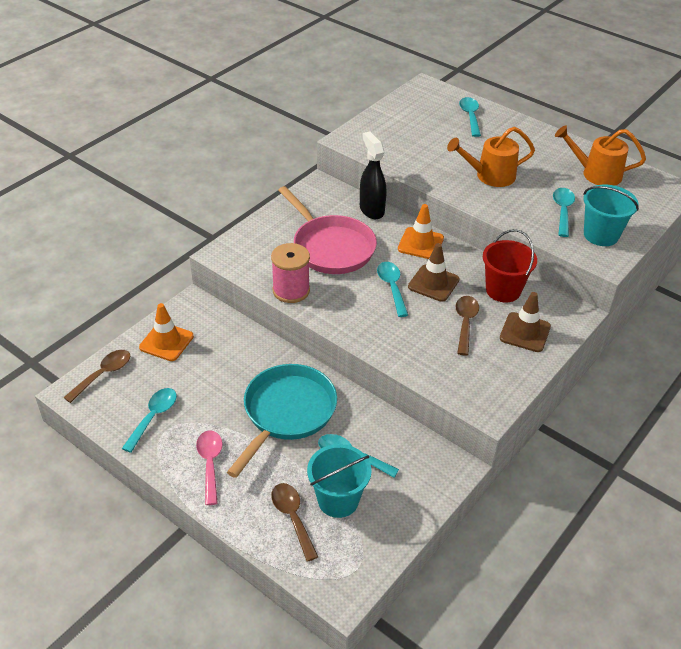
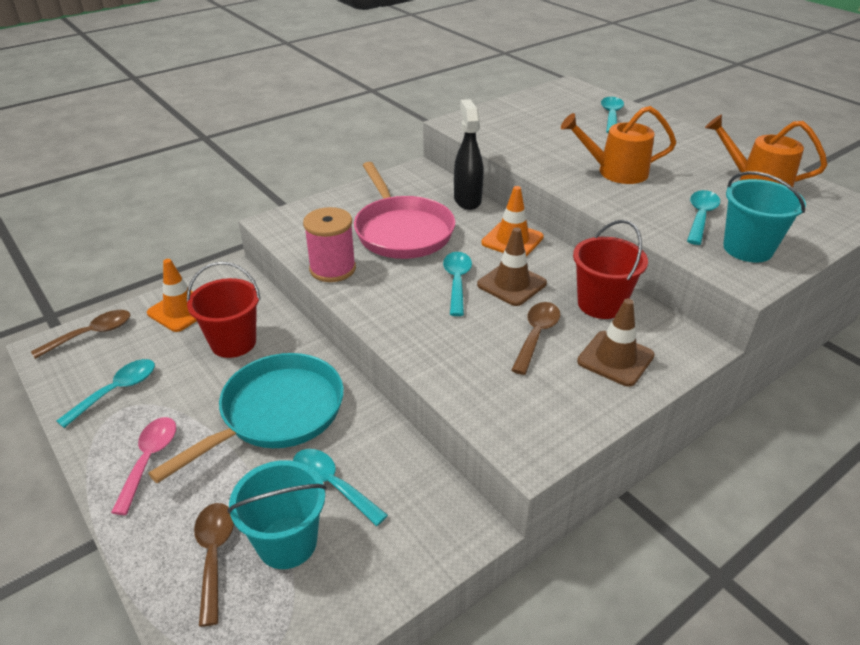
camera: 15 degrees right, 5 degrees down
none -> red bucket [187,262,260,358]

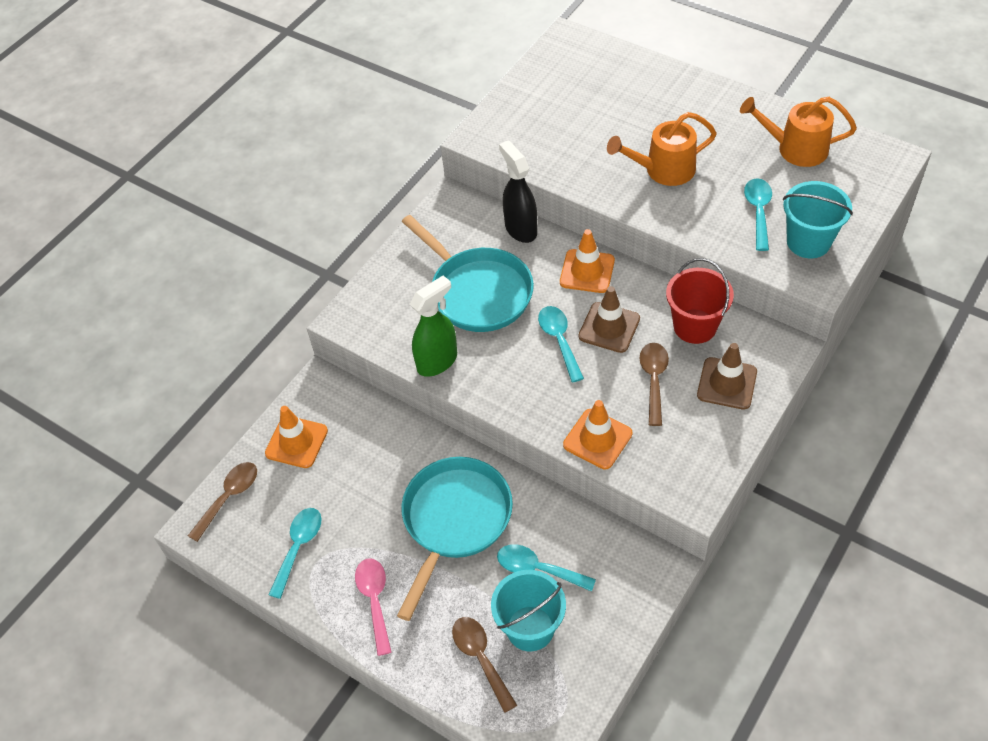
camera: 15 degrees left, 15 degrees up
red bucket [187,262,260,358] -> none
pink spool [303,207,356,282] -> green spray bottle [410,276,457,377]
pink pan [354,162,455,259] -> turquoise pan [402,215,534,332]
turquoise spoon [601,97,624,133] -> none
none -> orange traffic cone [563,400,632,469]

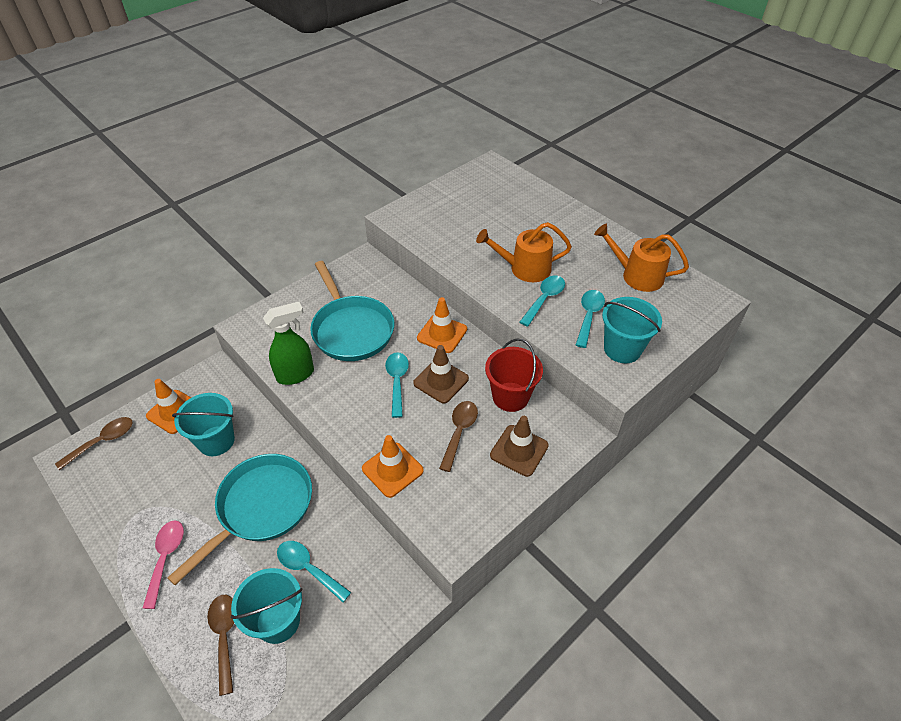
camera: 10 degrees right, 5 degrees down
turquoise spoon [268,508,322,599] -> turquoise spoon moved to [520,276,565,327]
black spray bottle [499,140,537,243] -> none
none -> turquoise bucket [172,393,235,456]

